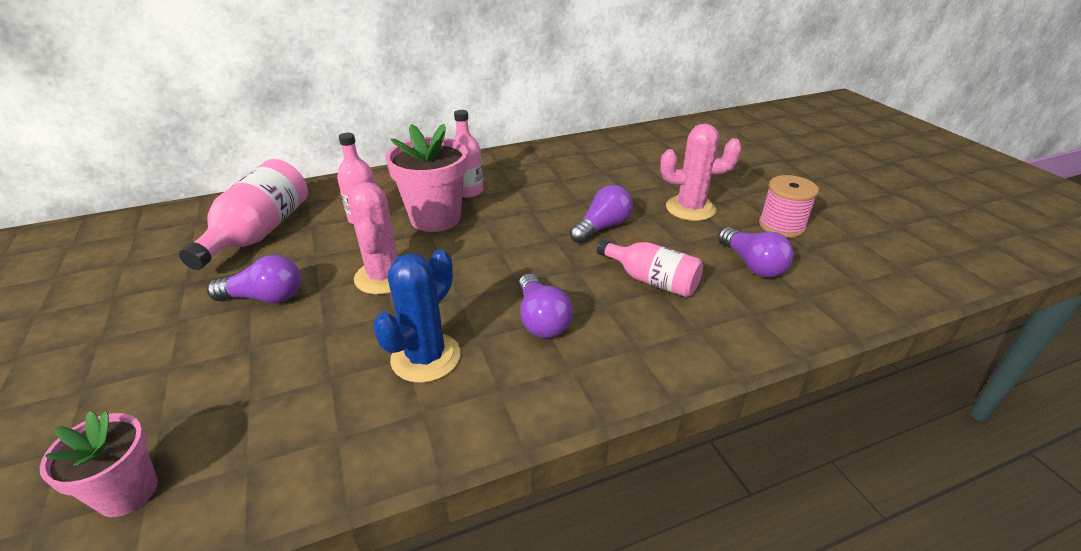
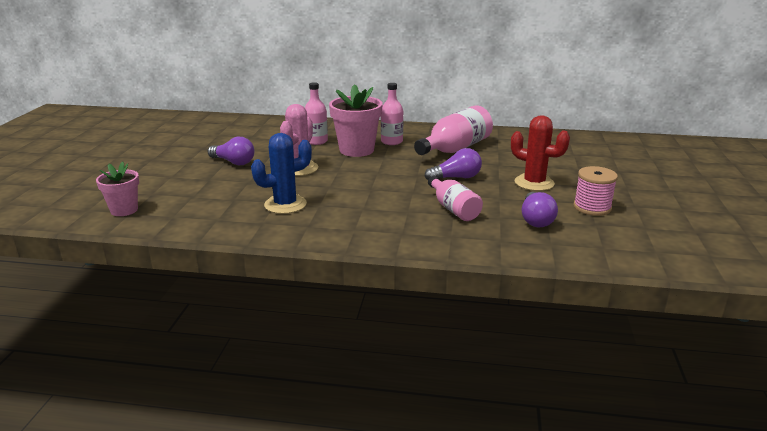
camera: 30 degrees right, 10 degrees down
pink bottle [179,159,308,270] -> pink bottle moved to [414,105,493,155]
purple light bulb [518,274,573,338] -> none
pink cactus [660,123,742,221] -> red cactus [511,115,570,191]

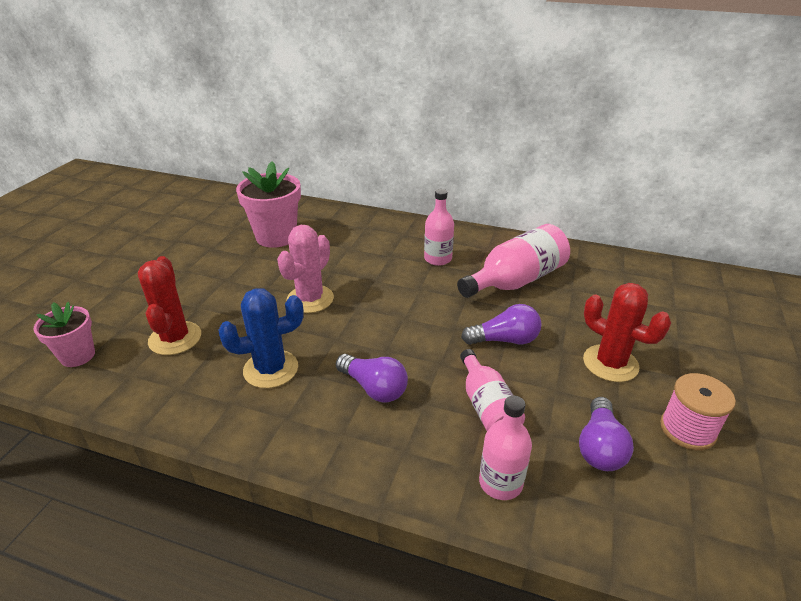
camera: 10 degrees right, 10 degrees up
purple light bulb [207,137,254,165] -> purple light bulb moved to [336,354,408,402]
pink bottle [305,82,328,145] -> pink bottle moved to [479,396,532,500]
pink flower pot [329,84,383,157] -> pink flower pot moved to [236,161,301,248]
none -> red cactus [138,256,201,355]

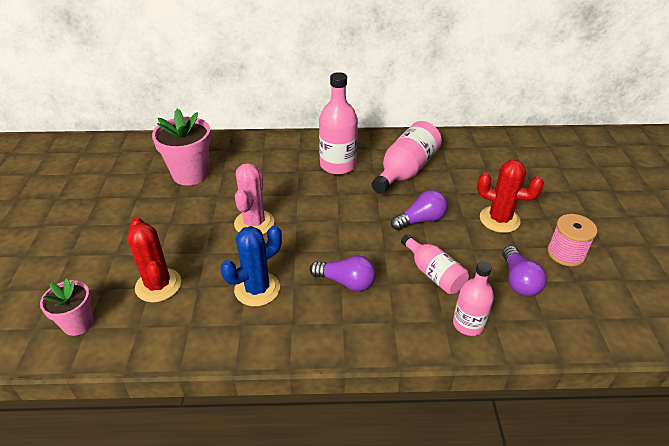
camera: 20 degrees left, 5 degrees up
pink bottle [424,189,454,266] -> pink bottle [319,72,358,175], size x1.57

